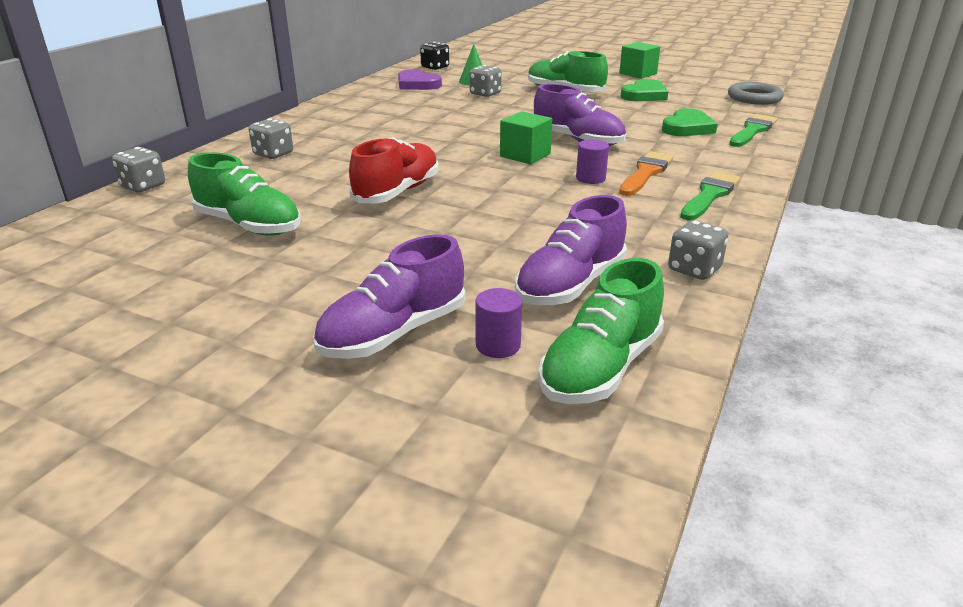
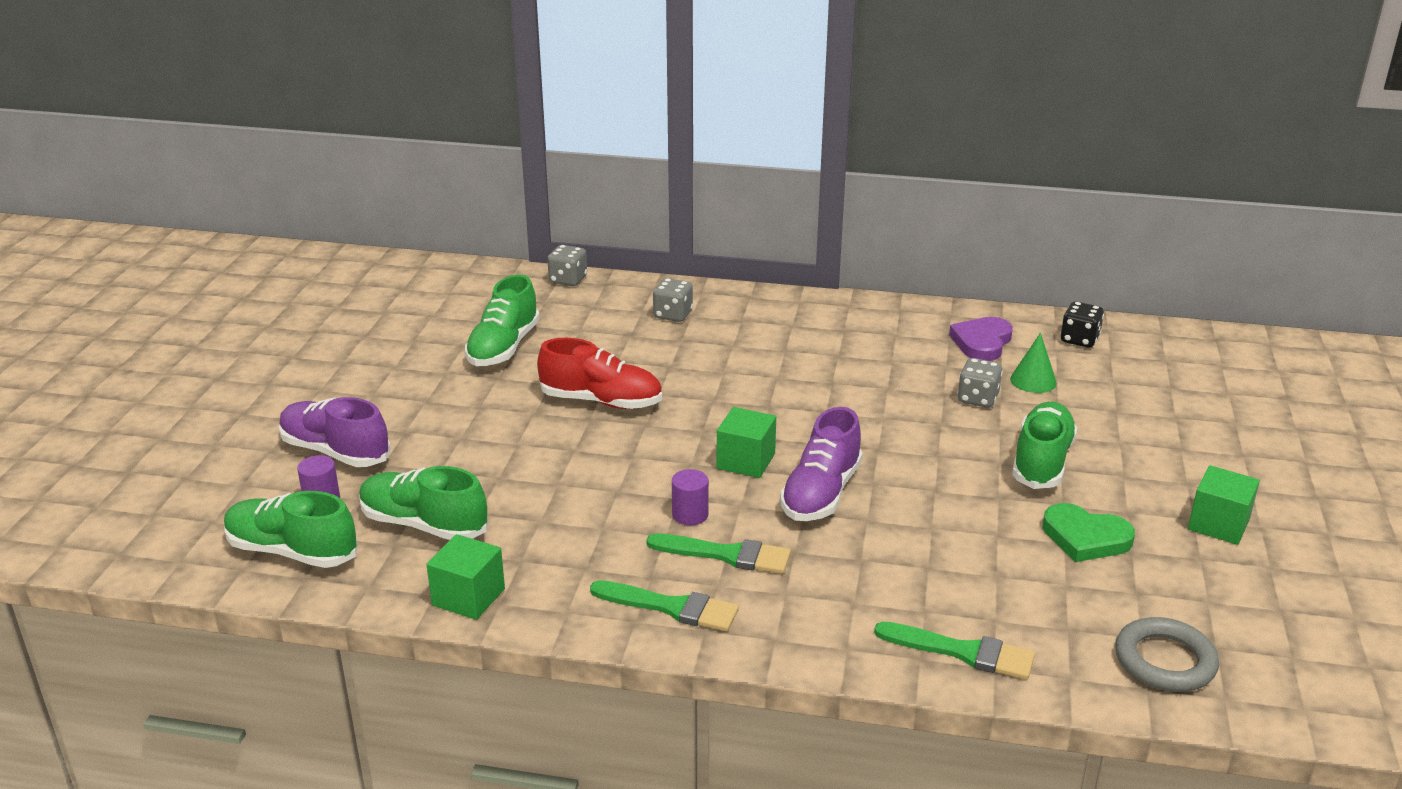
camera: 75 degrees right, 0 degrees up
purple shoe [515,195,627,305] -> green shoe [359,466,488,540]
orange brush [619,151,673,196] -> green brush [646,533,791,574]
green heart [662,109,718,136] -> none
grey dice [668,220,728,280] -> green cube [426,534,505,620]

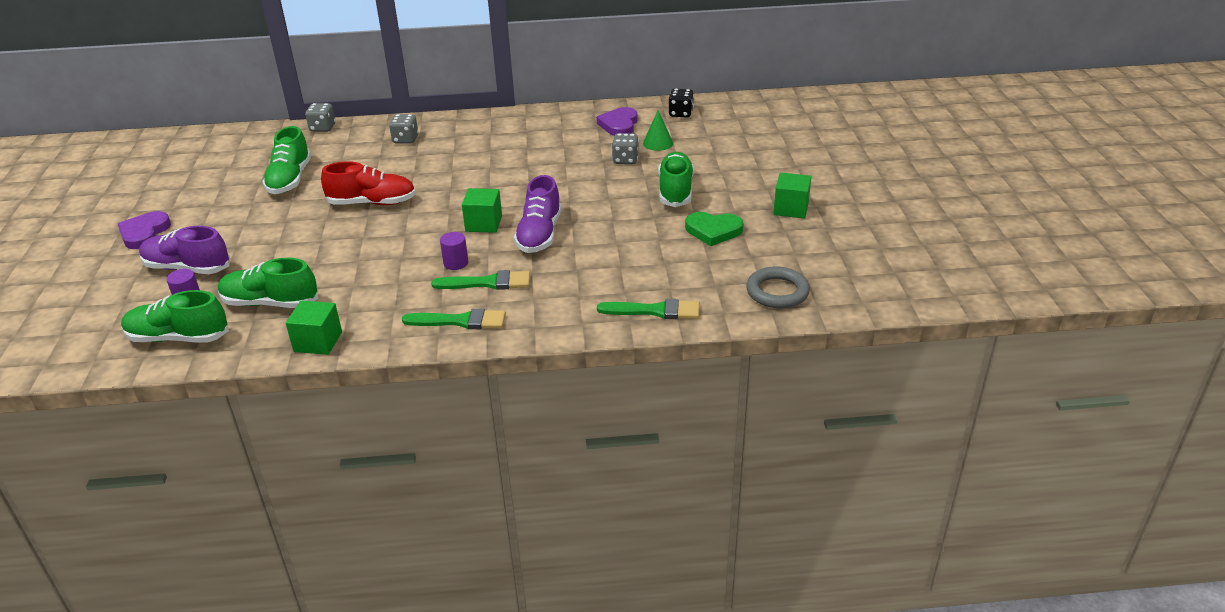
camera: 15 degrees left, 5 degrees up
none -> purple heart [118,211,171,249]

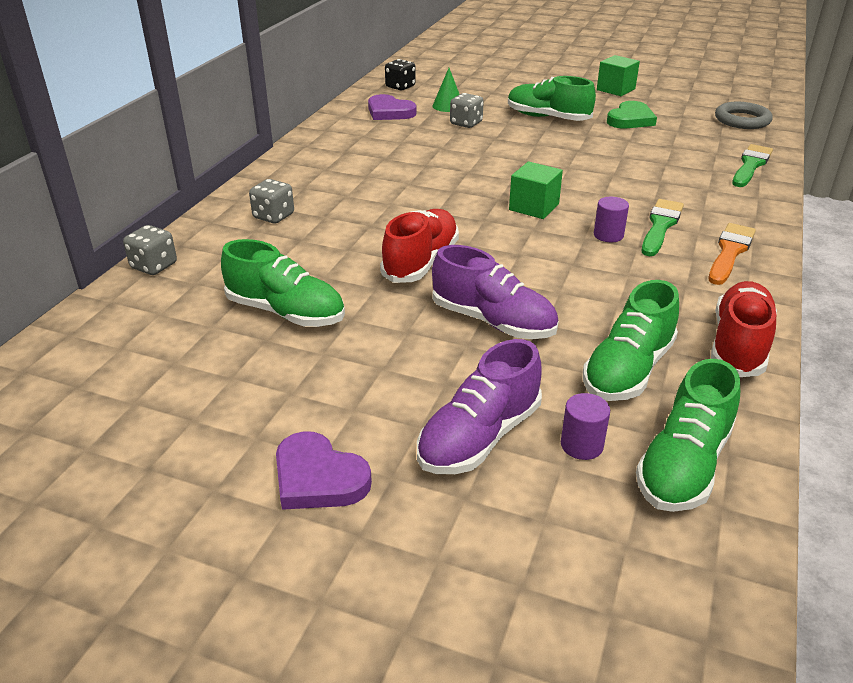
camera: 65 degrees left, 0 degrees up
green cube [286,301,342,355] -> red shoe [711,281,777,377]
green brush [402,309,506,329] -> orange brush [709,223,756,285]
purple shoe [514,175,562,253] -> purple shoe moved to [432,245,559,339]

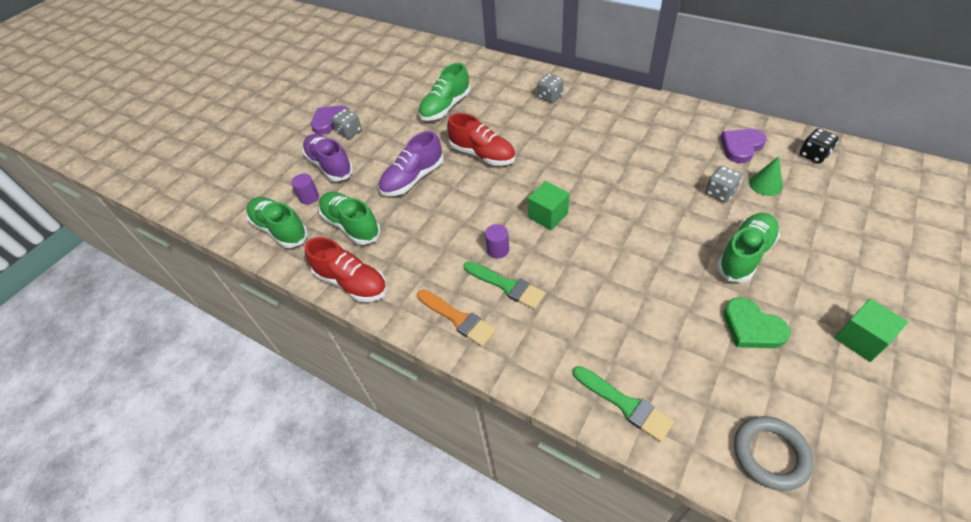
camera: 105 degrees right, 15 degrees up
grey dice [123,225,177,275] -> grey dice moved to [332,109,362,139]

